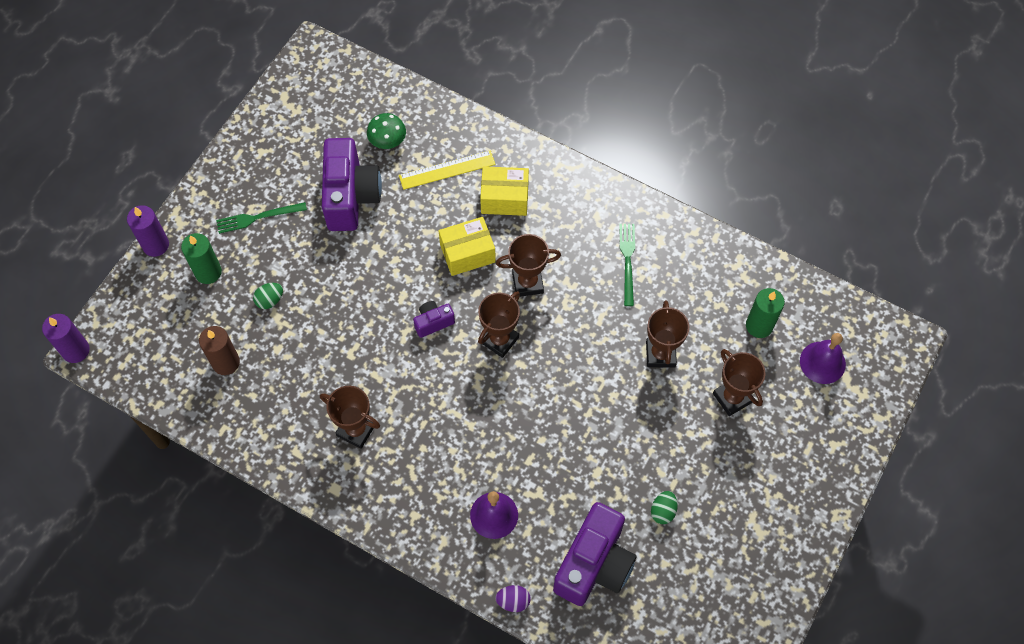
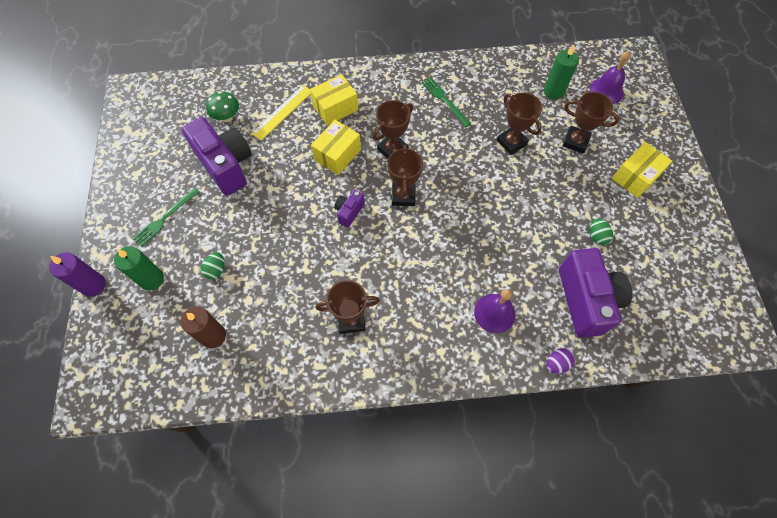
camera: 35 degrees left, 0 degrees up
purple candle [42,314,90,363] -> none
none -> yellow box [612,142,672,198]

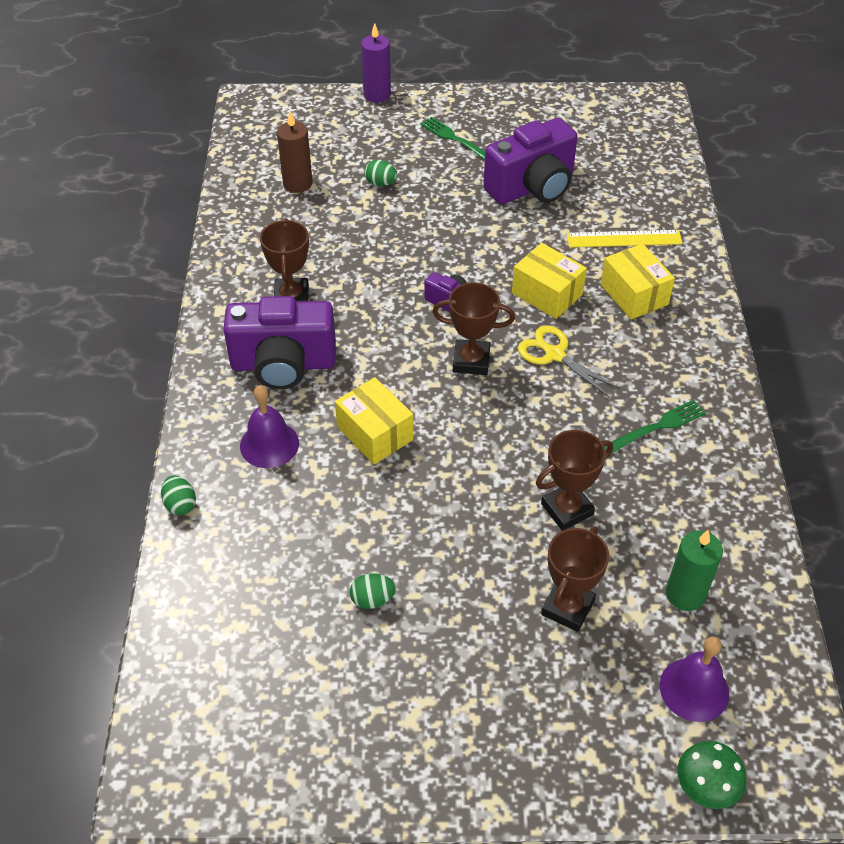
camera: 95 degrees right, 15 degrees down
green candle [114,246,164,290] -> none
green mushroom [206,91,239,122] -> green mushroom moved to [677,741,746,809]
yellow ruler [251,85,311,141] -> yellow ruler turned 45 degrees counterclockwise [567,230,683,248]
brown trophy [373,100,413,158] -> yellow scissors [518,326,620,398]
purple egg [547,348,575,374] -> green egg [161,475,196,515]
purple camera [559,248,632,338] -> purple camera moved to [223,296,336,389]
yellow box [612,142,672,198] -> yellow box moved to [335,377,414,465]

